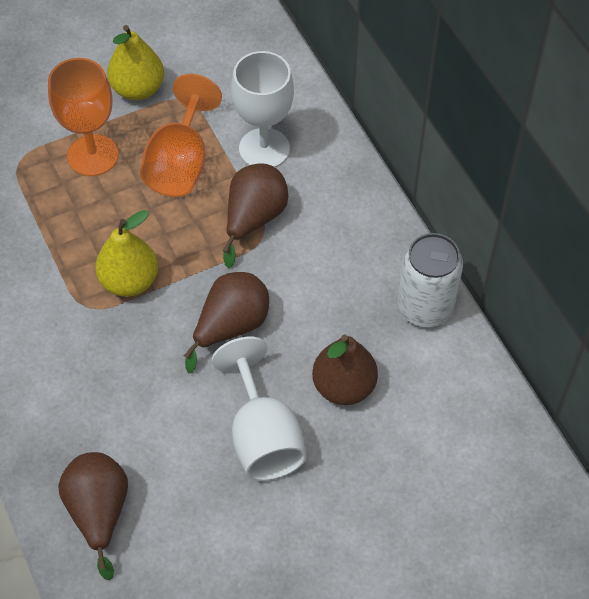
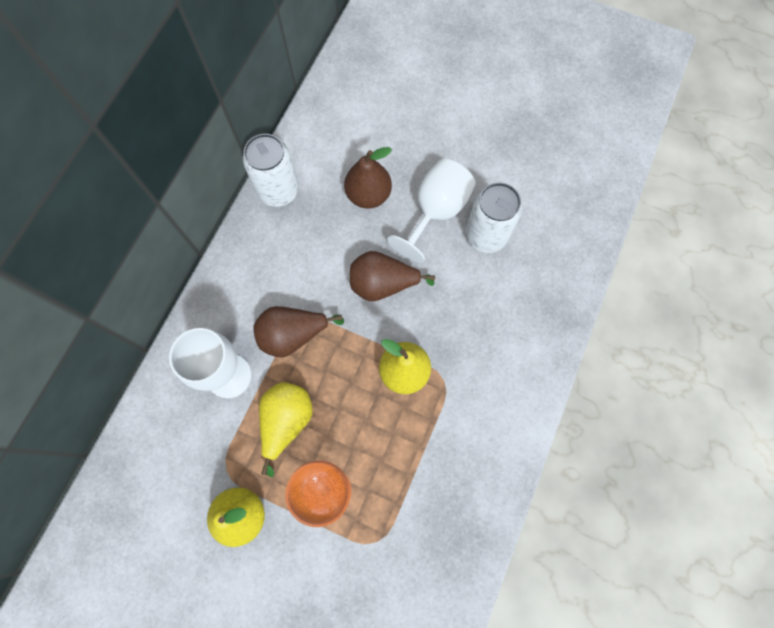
camera: 130 degrees left, 15 degrees up
brown pear [58,452,128,580] -> none
orange goblet [140,74,222,197] -> yellow pear [259,382,313,477]
none -> white can [466,182,522,253]

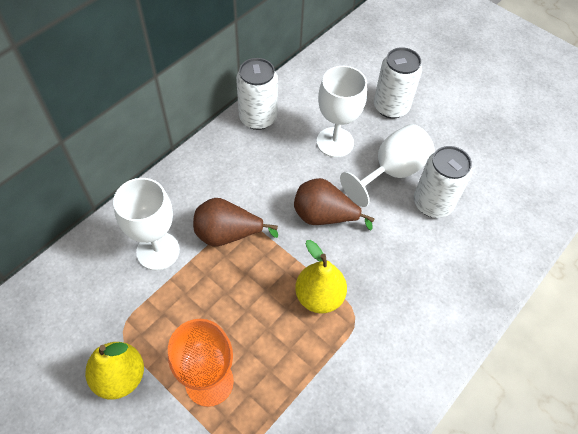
camera: 15 degrees right, 15 degrees down
yellow pear [259,382,313,477] -> none
brown pear [344,147,392,209] -> white goblet [317,66,367,158]
none -> white can [374,47,422,119]

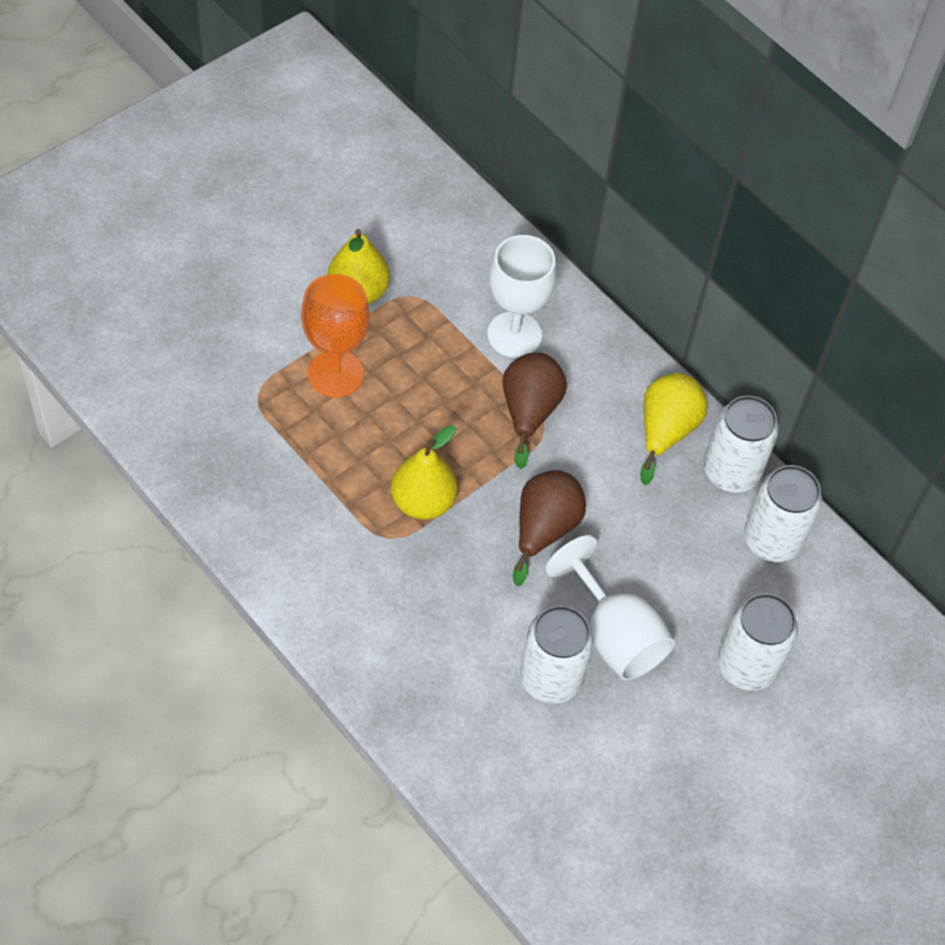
camera: 95 degrees right, 0 degrees up
white goblet [317,66,367,158] -> none
none -> yellow pear [640,373,707,485]
none -> white can [744,465,822,562]

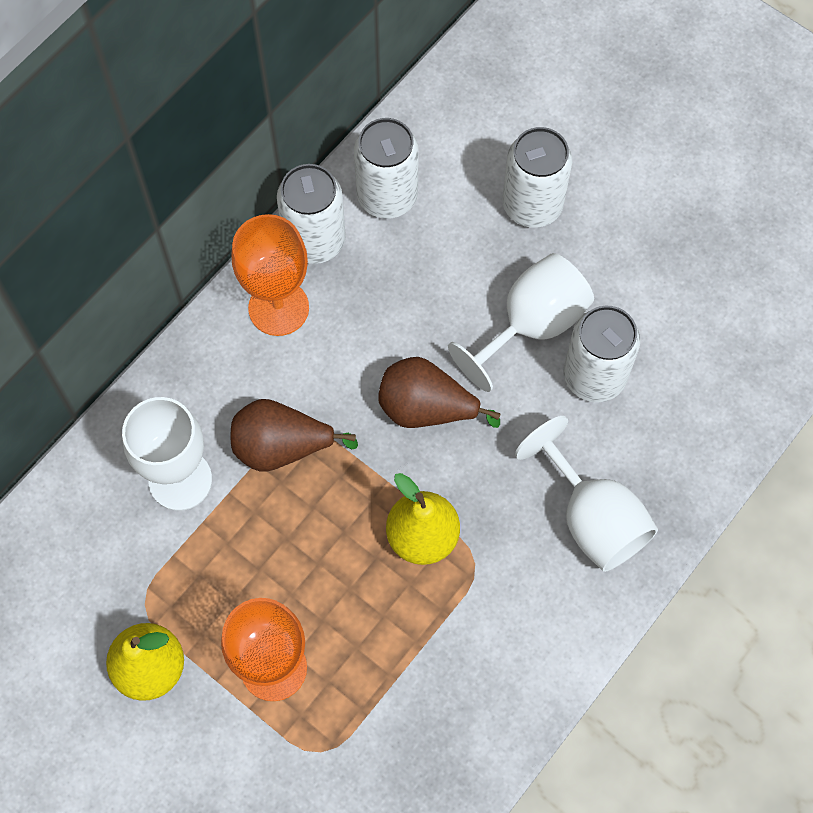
camera: 95 degrees left, 10 degrees up
yellow pear [640,373,707,485] -> orange goblet [232,214,309,336]
none -> white goblet [515,416,658,572]

